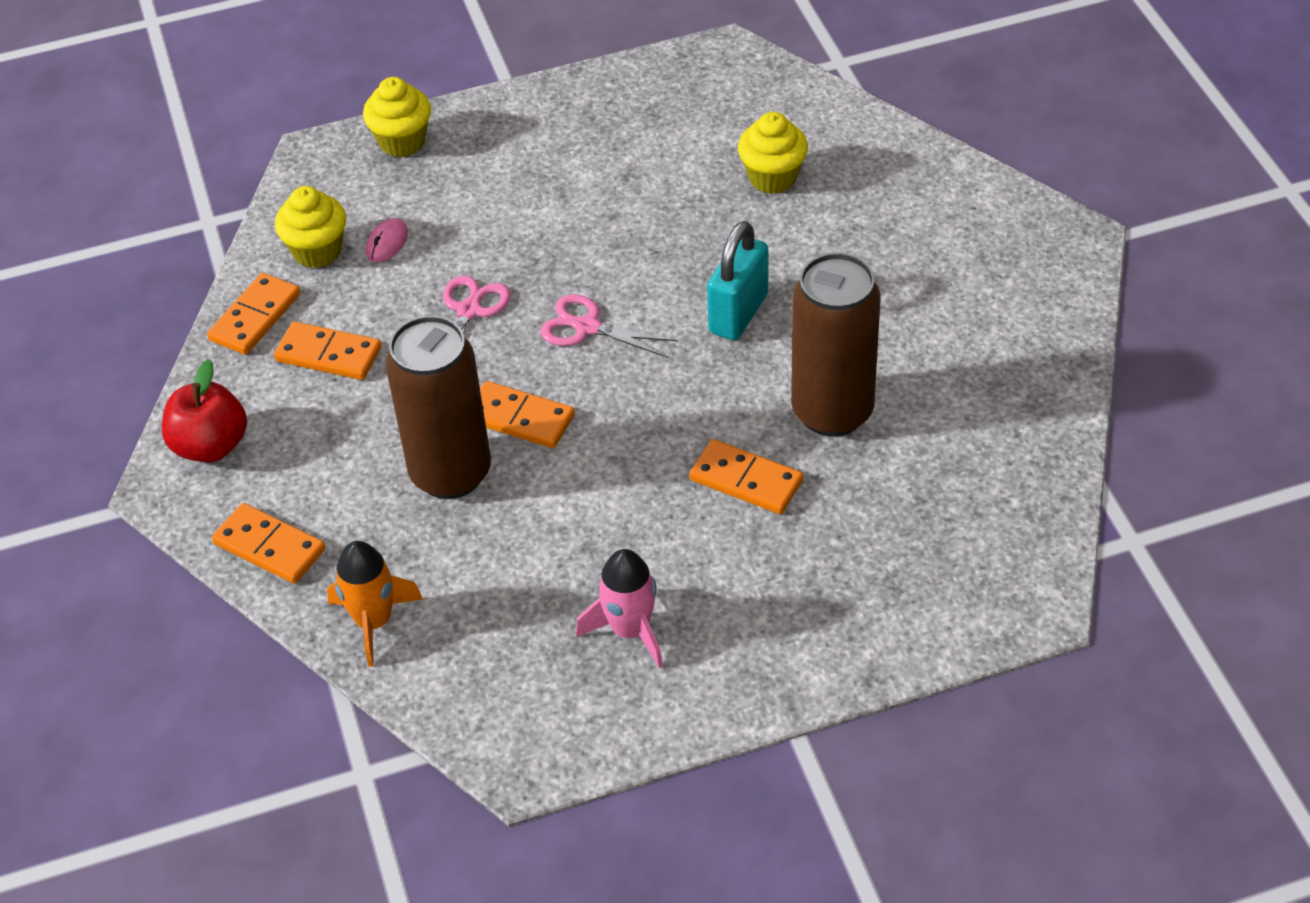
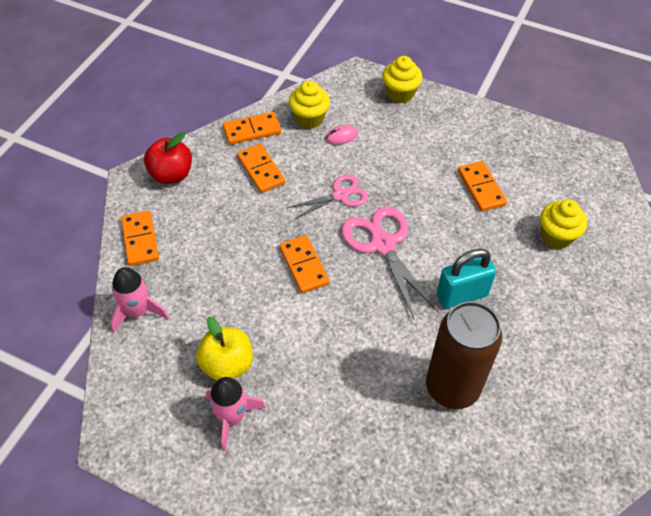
camera: 40 degrees right, 5 degrees up
orange rocket [327,541,423,667] -> pink rocket [110,267,169,333]
brown can [385,315,491,499] -> none
pink scissors [541,294,678,358] -> pink scissors [341,207,438,319], size x1.58
orange domino [689,439,803,514] -> orange domino moved to [458,161,507,212]
none -> yellow apple [196,317,253,381]

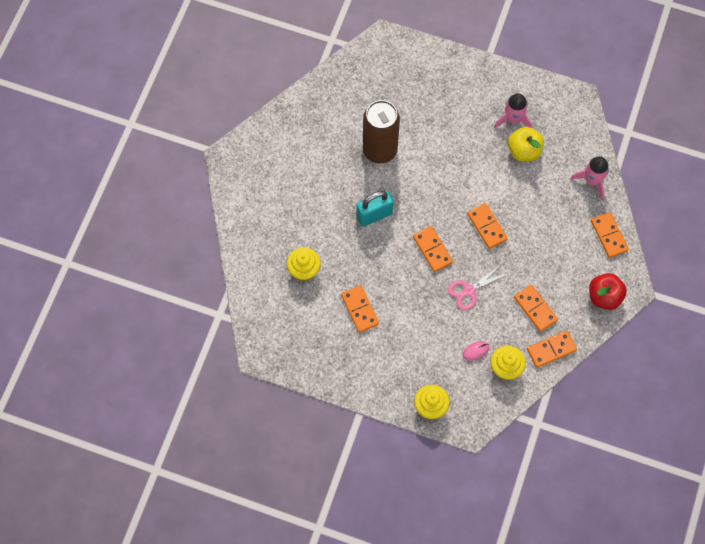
camera: 175 degrees right, 15 degrees up
pink scissors [341,207,438,319] -> orange domino [413,226,453,272]

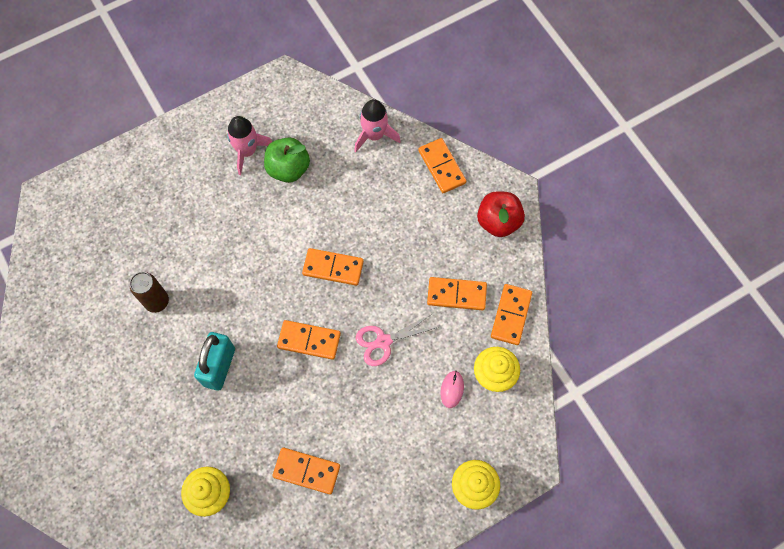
camera: 50 degrees left, 0 degrees up
brown can [363,100,400,164] -> brown can [130,272,169,313], size x0.54
pink scissors [448,266,506,310] -> pink scissors turned 60 degrees clockwise [356,314,438,366]
yellow apple [508,127,544,161] -> green apple [264,137,310,183]
orange domino [591,212,629,258] -> orange domino turned 45 degrees clockwise [418,138,466,193]

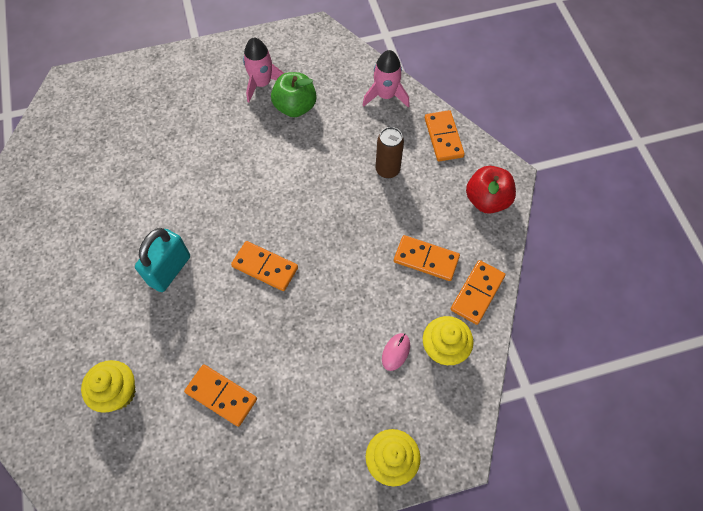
camera: 15 degrees right, 5 degrees down
brown can [130,272,169,313] -> brown can moved to [376,127,404,178]
orange domino [302,248,364,286] -> none
pink scissors [356,314,438,366] -> none

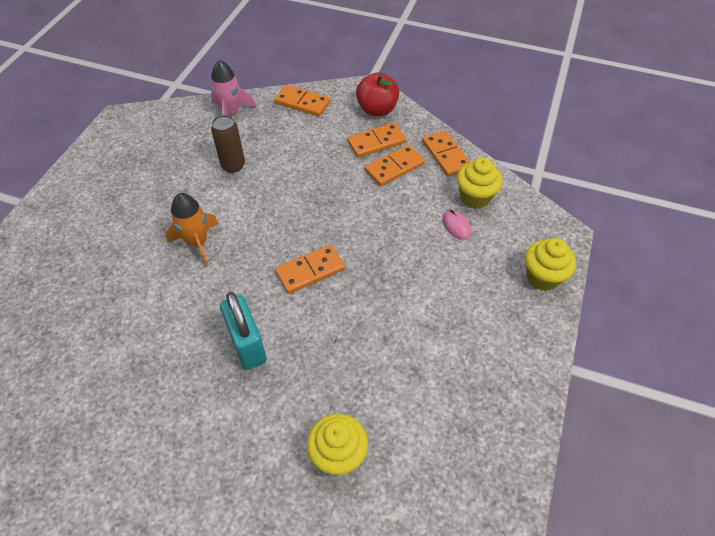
camera: 55 degrees left, 10 degrees down
orange domino [184,364,257,427] -> orange domino moved to [347,122,406,158]
pink rocket [243,37,284,103] -> none
green apple [271,72,317,117] -> none
brown can [376,127,404,178] -> brown can moved to [211,115,245,173]
none -> orange rocket [165,193,219,266]

